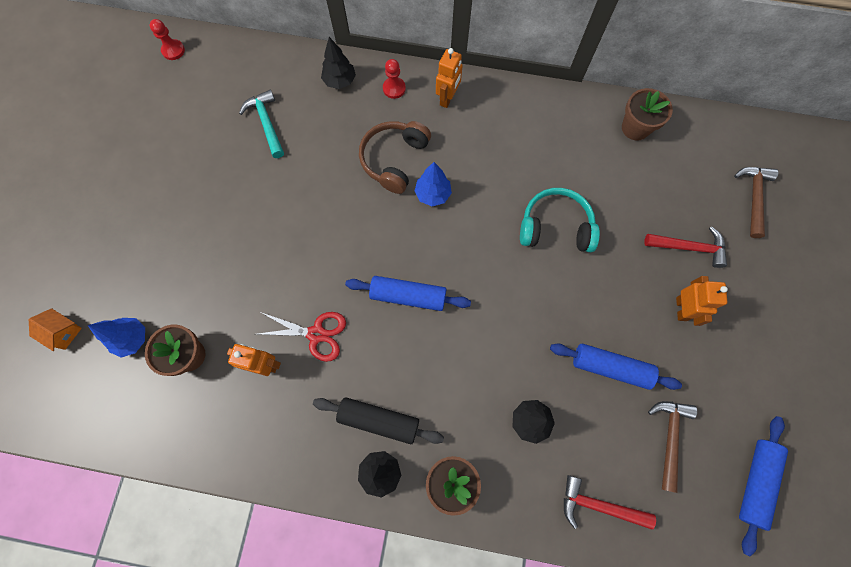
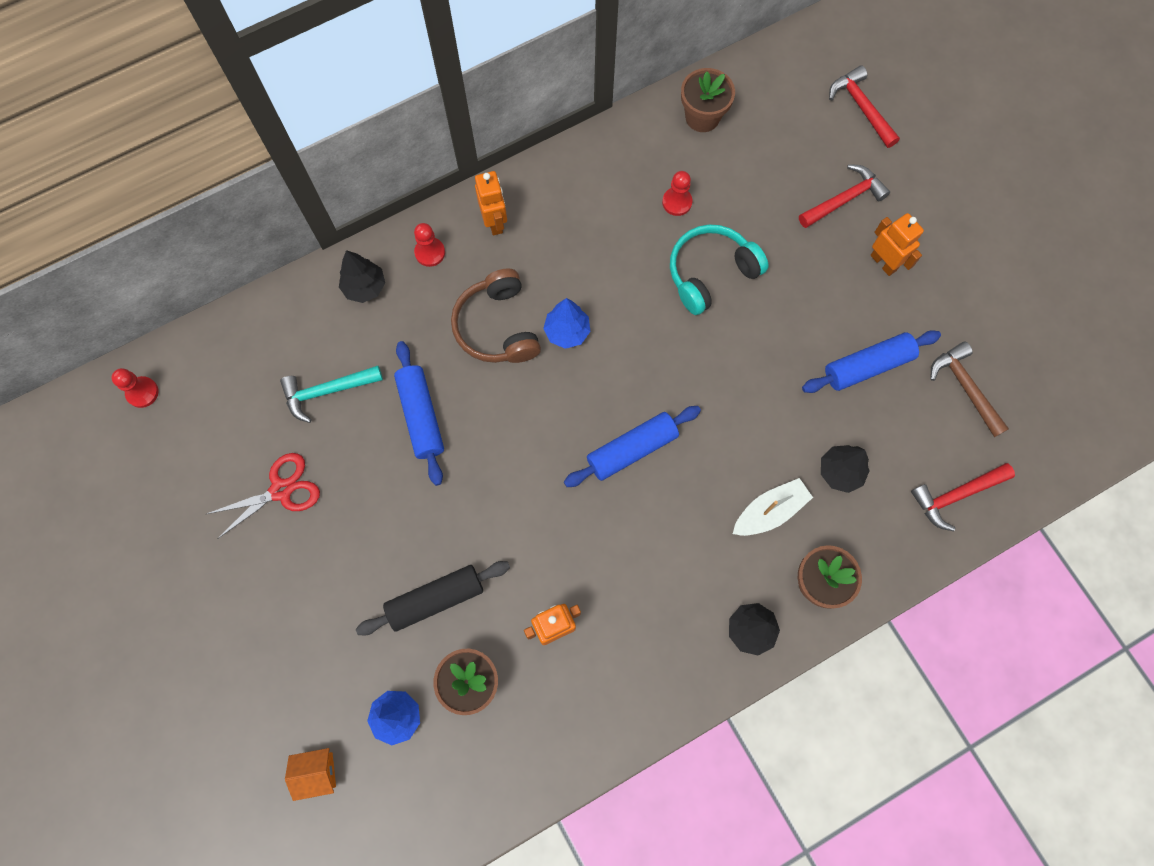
camera: 40 degrees left, 0 degrees up
turquoise hammer [239,90,284,158] -> turquoise hammer turned 45 degrees counterclockwise [280,366,383,423]
red scissors [258,312,346,362] -> red scissors moved to [207,453,320,539]
black rolling pin [313,397,444,444] -> black rolling pin moved to [356,561,510,635]
brown hammer [734,167,778,238] -> red hammer [829,65,900,148]
blue rolling pin [739,416,788,557] -> blue rolling pin moved to [394,341,444,486]
none -> red pawn [662,171,692,216]
none -> white boat [733,478,813,536]

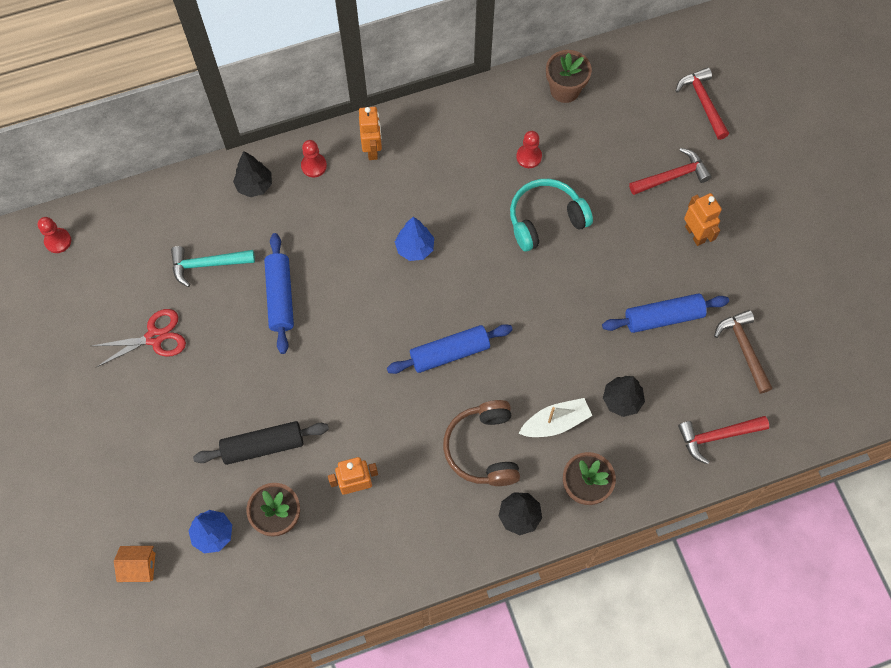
camera: 10 degrees right, 5 degrees down
brown headphones [451,268,541,363] -> brown headphones moved to [443,400,520,486]

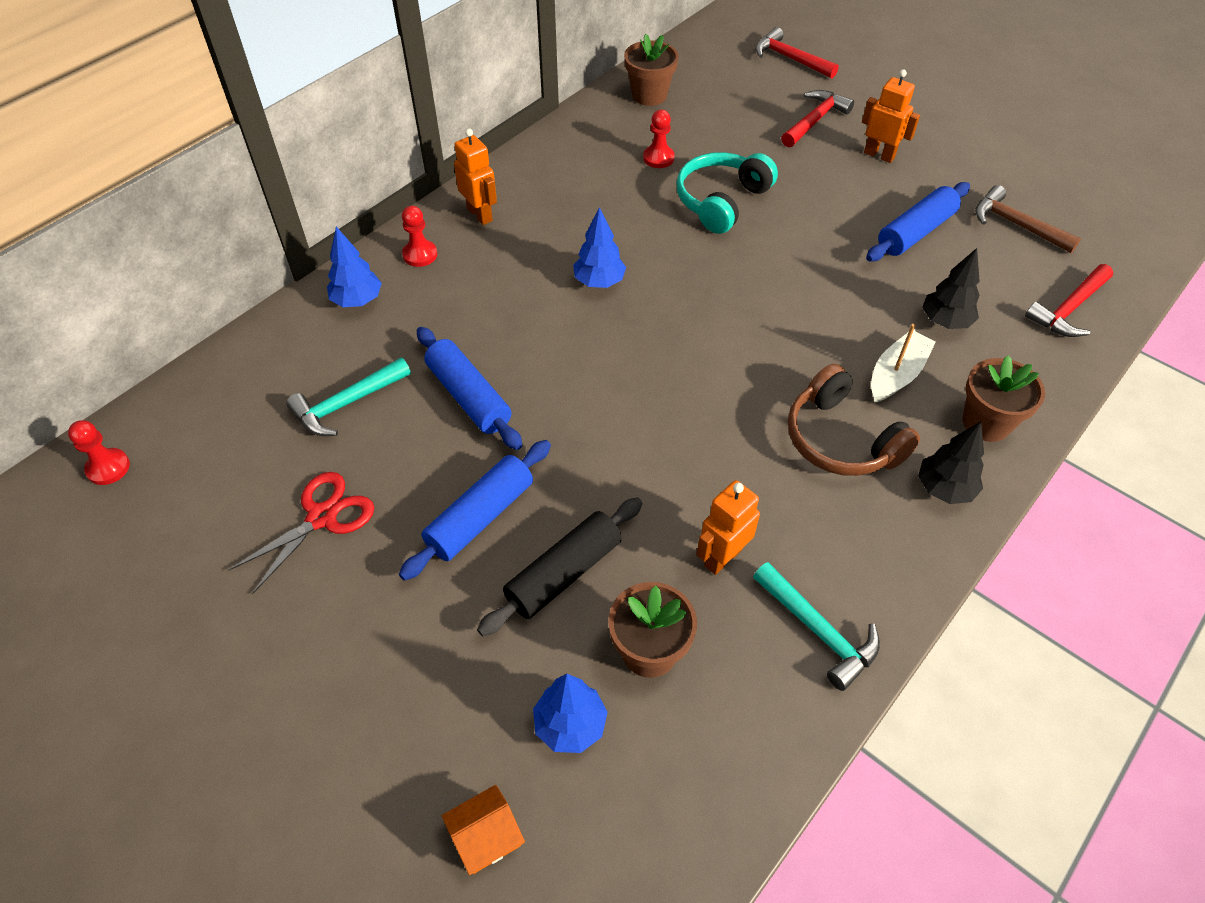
camera: 30 degrees left, 15 degrees down
black tree [233,151,272,197] -> blue tree [327,227,382,307]
blue rolling pin [387,324,513,374] -> blue rolling pin moved to [399,440,551,581]
none -> turquoise hammer [753,562,880,691]

